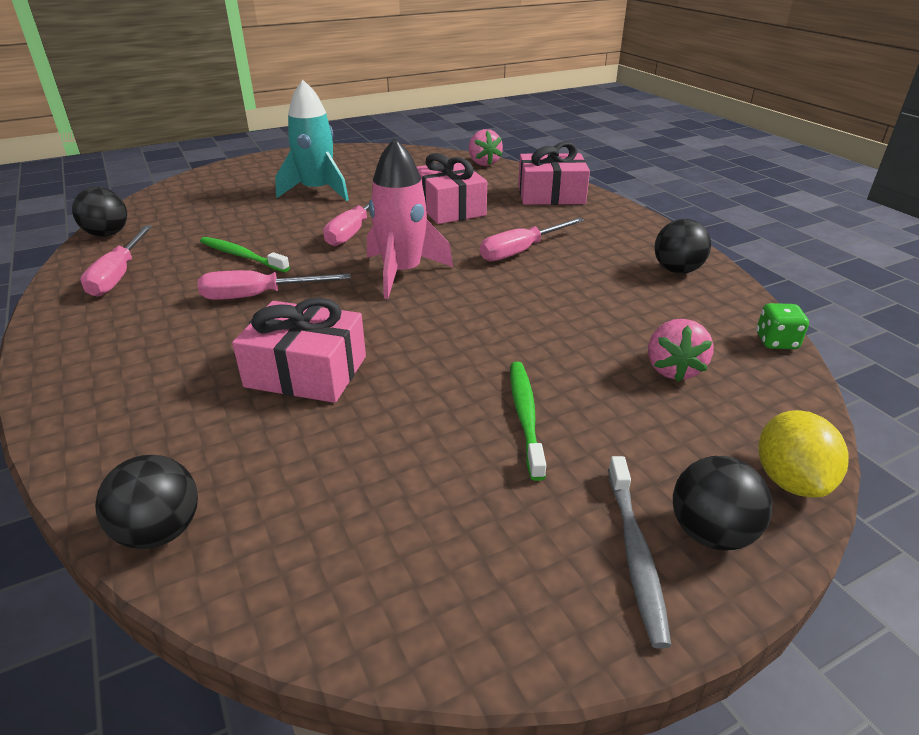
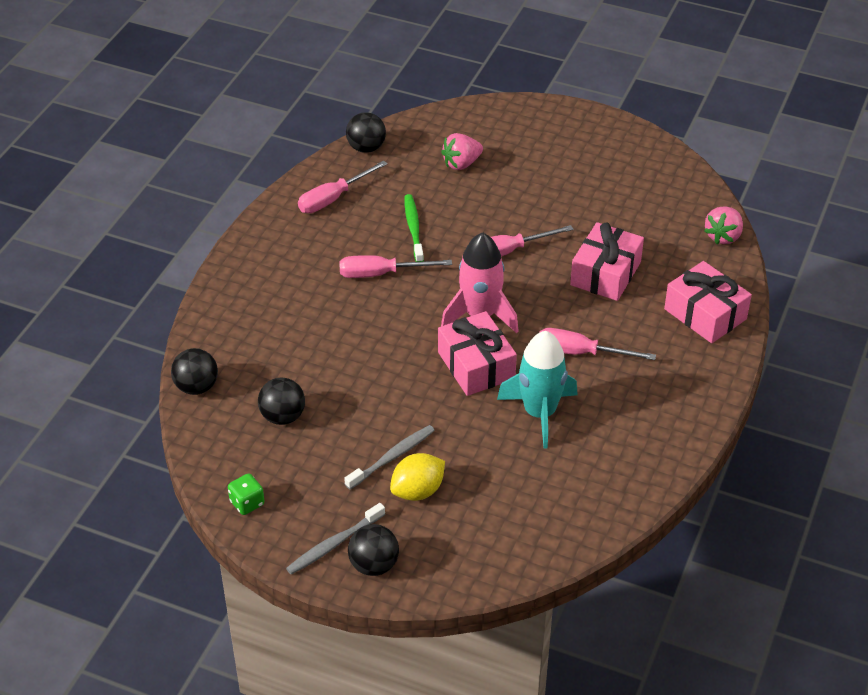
camera: 50 degrees right, 10 degrees up
pink screwdriver [198,270,351,300] -> pink screwdriver turned 45 degrees counterclockwise [339,255,452,278]
pink gift [232,297,366,403] -> pink gift moved to [438,311,517,396]
turquoise rocket [275,80,349,201] -> turquoise rocket moved to [497,331,578,449]
green toothbrush [510,362,546,481] -> grey toothbrush [344,425,435,489]
pink strawberry [648,319,714,382] -> pink strawberry moved to [441,133,483,170]
black ball [655,219,711,274] -> black ball moved to [258,378,305,425]
green dice [756,303,809,349] -> green dice moved to [228,473,264,515]
yellow lemon [759,410,849,497] -> yellow lemon moved to [390,453,445,501]

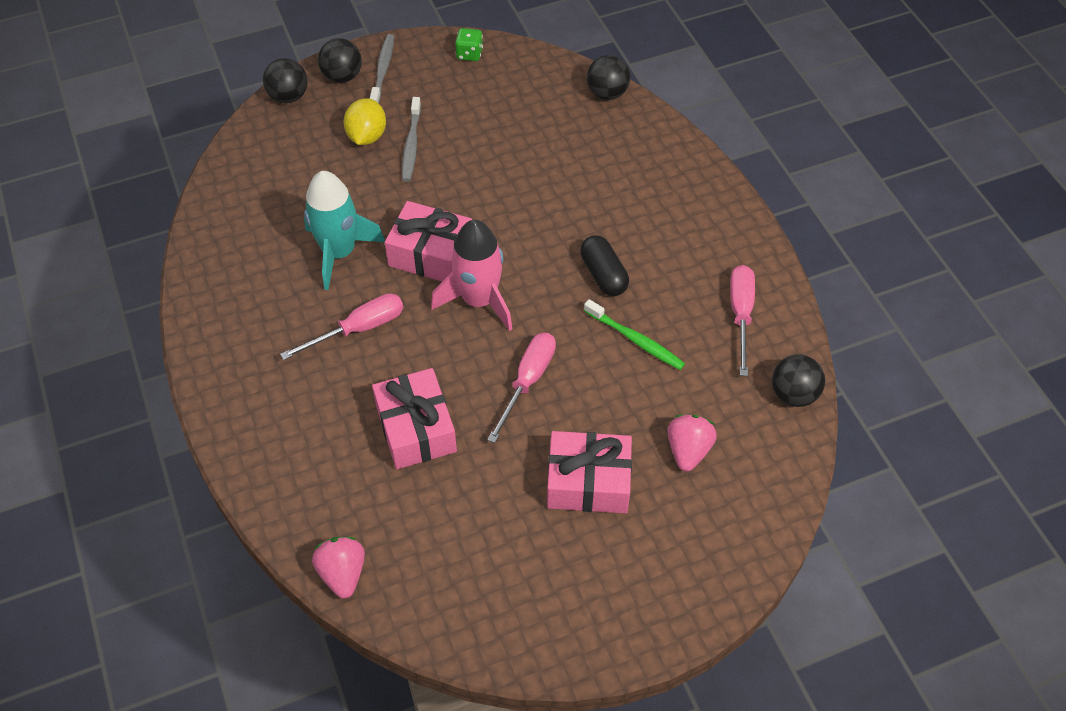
camera: 135 degrees right, 10 degrees up
black ball [258,378,305,425] -> black ball moved to [263,58,307,103]
pink screwdriver [339,255,452,278] -> black capsule [580,236,629,296]
pink gift [664,261,752,343] -> pink gift moved to [547,431,632,513]

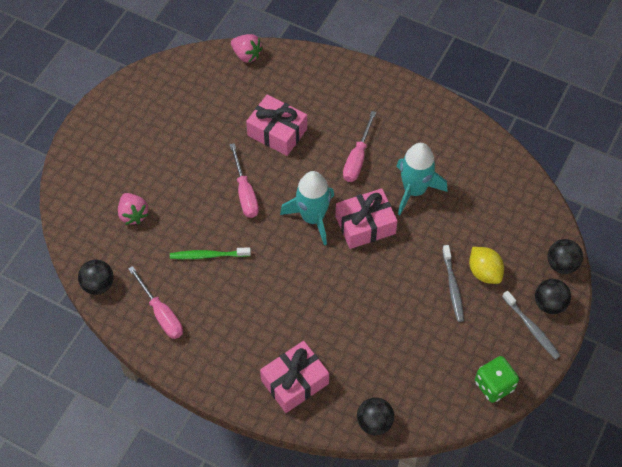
camera: 140 degrees right, 5 degrees up
grey toothbrush [402,97,421,182] -> grey toothbrush turned 150 degrees counterclockwise [442,245,464,322]
pink rocket [431,220,513,331] -> turquoise rocket [280,171,334,245]
green dice [455,28,483,61] -> green dice [475,356,519,403], size x1.55
pink gift [547,431,632,513] -> pink gift moved to [260,341,329,413]
black capsule [580,236,629,296] -> none

